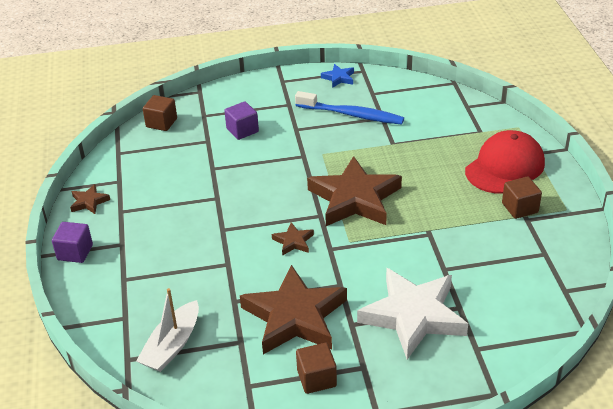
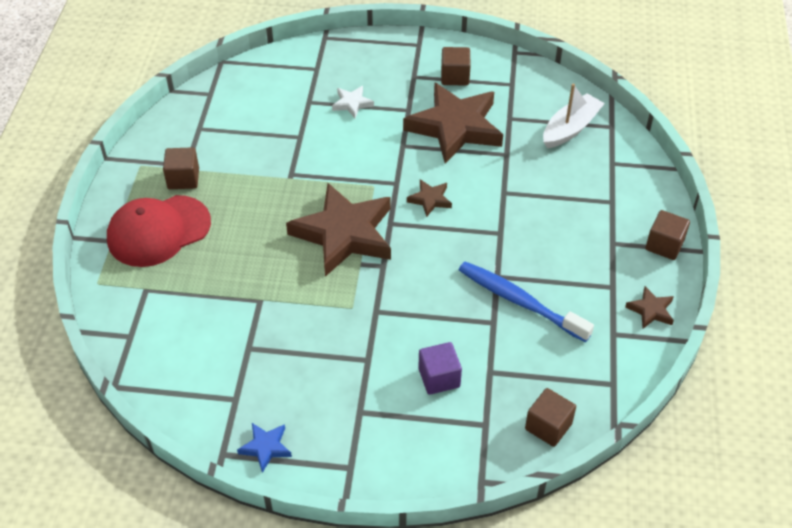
camera: 165 degrees left, 10 degrees up
purple cube [52,222,93,263] -> brown cube [646,210,690,260]
blue toothbrush [295,91,404,125] -> blue toothbrush moved to [459,261,594,342]
white star [357,268,468,359] -> white star [332,86,374,118], size x0.43

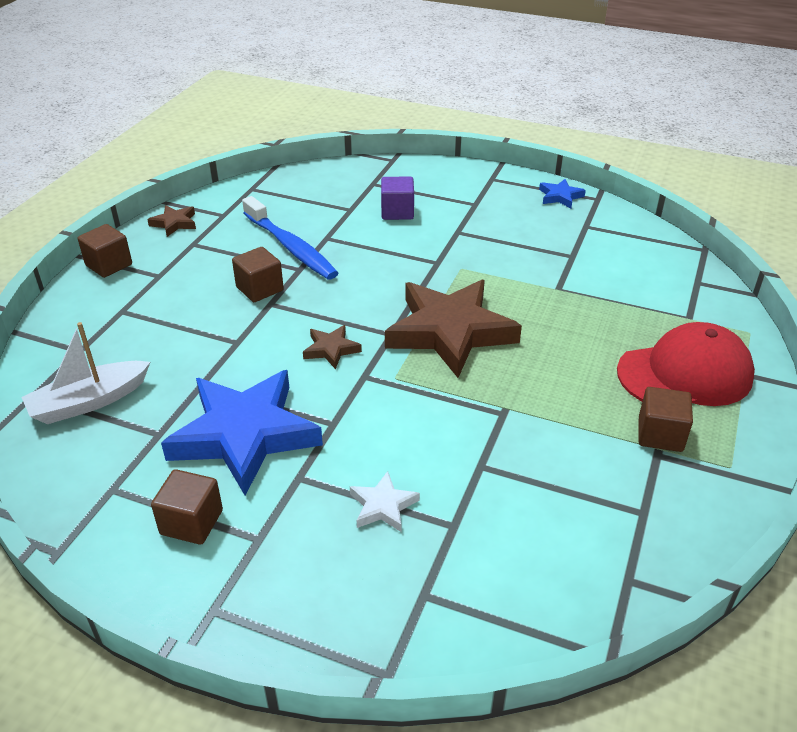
camera: 165 degrees left, 10 degrees down
brown star [403,82,503,164] -> blue star [161,370,323,495]
brown cube [525,388,576,447] -> brown cube moved to [232,247,284,302]

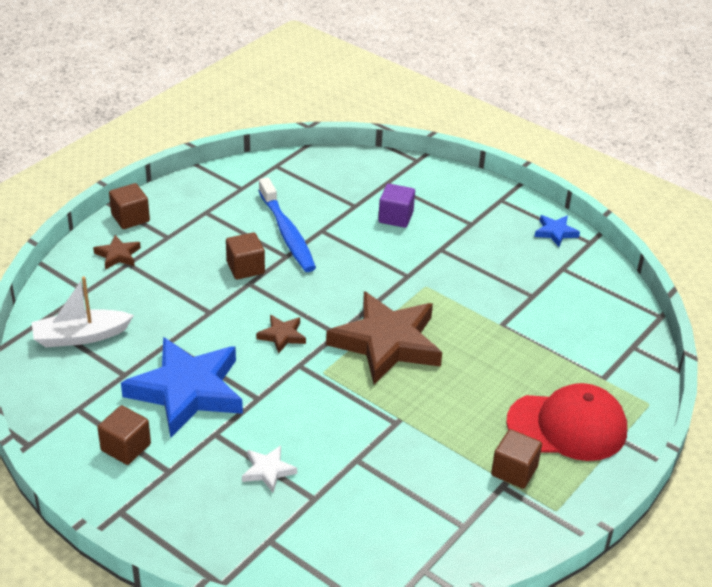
camera: 15 degrees right, 0 degrees up
brown star [147,205,196,237] -> brown star moved to [93,235,141,270]

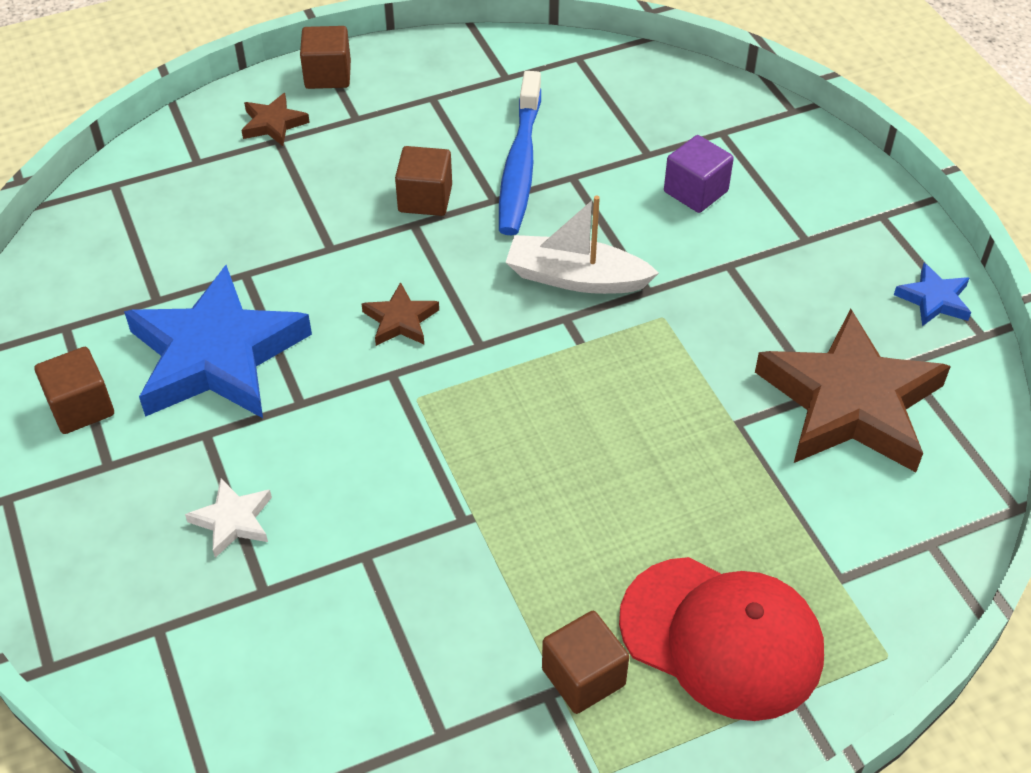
camera: 30 degrees right, 10 degrees up
white boat [32,276,134,347] -> white boat moved to [505,195,659,294]
brown star [326,291,442,384] -> brown star moved to [755,309,951,472]

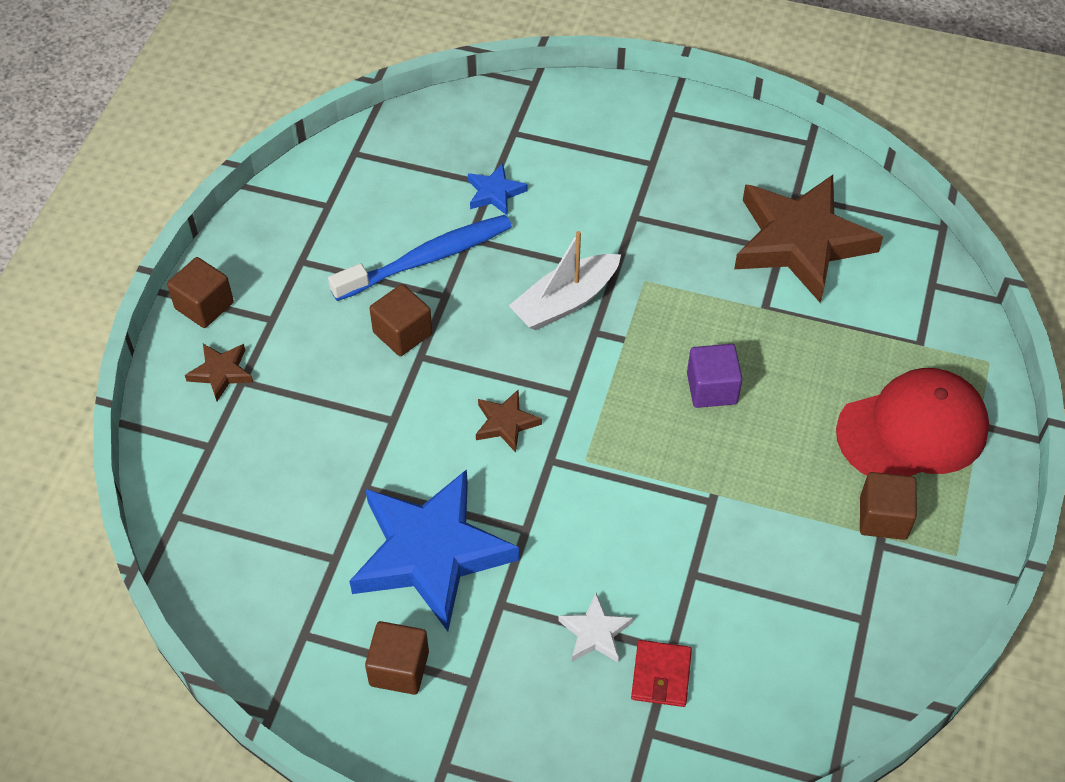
camera: 50 degrees left, 5 degrees up
blue toothbrush [499,71,541,235] -> blue toothbrush turned 75 degrees counterclockwise [328,215,512,301]
purple cube [664,135,734,213] -> purple cube moved to [687,344,742,408]
blue star [894,263,971,326] -> blue star moved to [468,163,527,215]
none -> red wallet [631,640,692,707]

